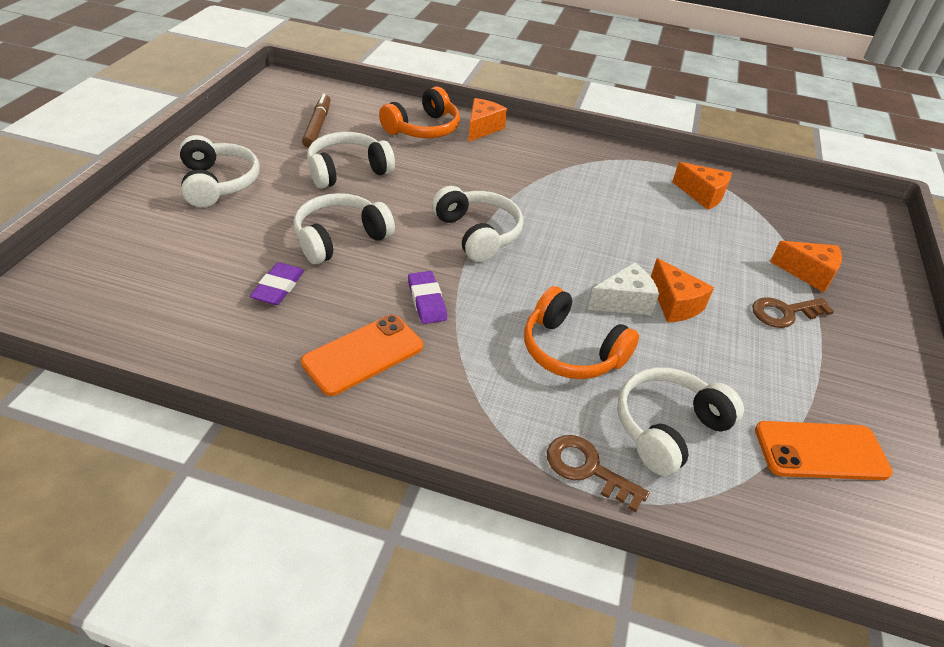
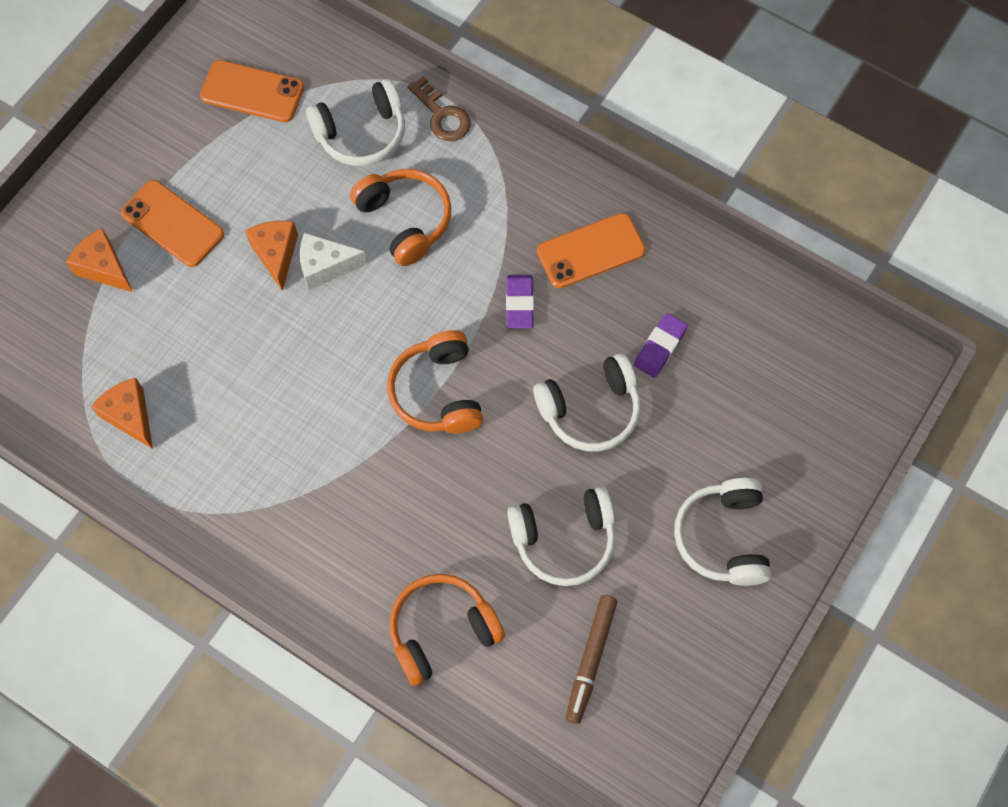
camera: 160 degrees left, 25 degrees up
white headphones [432,186,523,262] -> orange headphones [387,330,483,433]
orange cheese [469,98,507,142] -> none
brown key [752,297,834,328] -> orange phone [121,180,224,267]

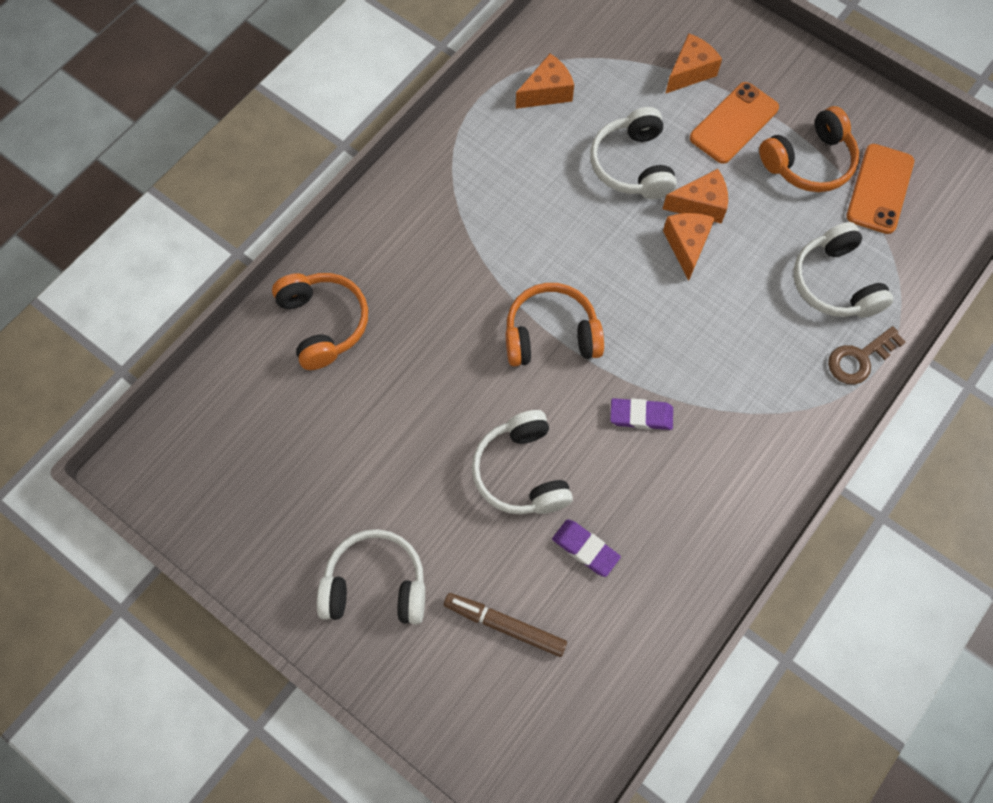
camera: 95 degrees right, 0 degrees up
white cheese [300,233,368,290] -> orange cheese [663,213,715,281]
orange headphones [350,169,451,266] -> orange headphones moved to [759,106,859,192]
white headphones [507,486,616,586] -> white headphones moved to [590,107,677,199]
orange phone [537,213,646,289] -> none
brown marker [566,595,617,724] -> brown marker moved to [444,593,567,657]

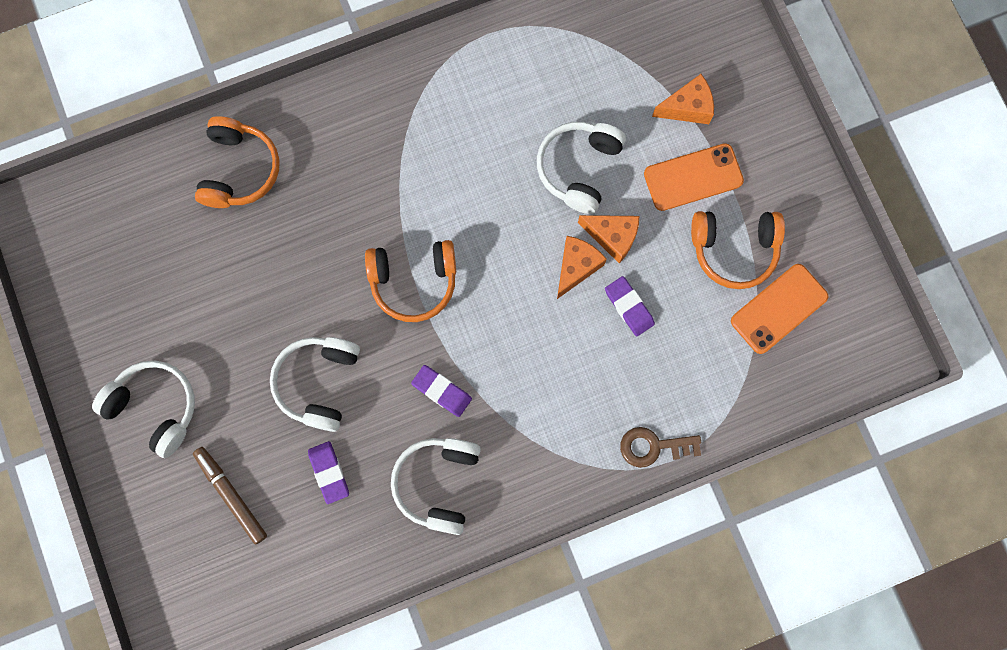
camera: 30 degrees right, 10 degrees up
orange headphones [506,283,604,366] -> orange headphones turned 150 degrees clockwise [365,240,456,322]
orange cheese [516,54,574,109] -> none
white headphones [794,222,893,318] -> white headphones moved to [391,438,481,535]
none -> purple eraser [605,276,655,336]

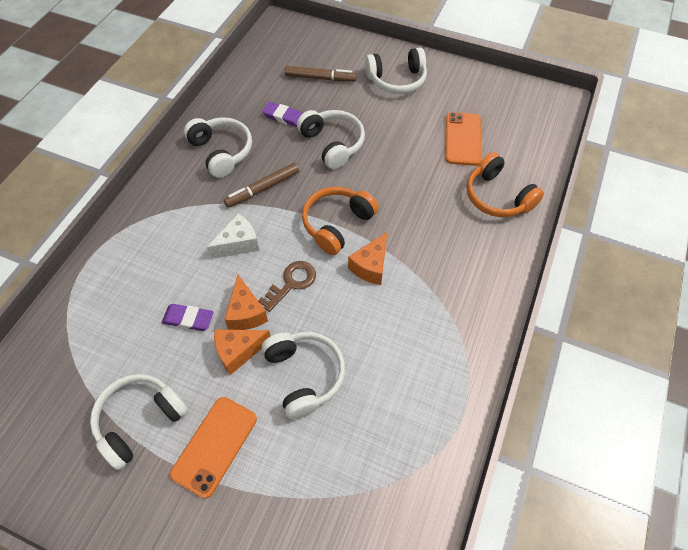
camera: 135 degrees right, 20 degrees down
purple eraser [411,365,472,417] -> brown marker [224,163,299,208]
brown key [620,427,701,468] -> brown key moved to [258,261,316,312]
orange cheese [652,74,714,124] -> orange cheese moved to [348,232,387,285]
orange headphones [691,211,785,289] -> white headphones [90,374,188,470]
orange phone [731,264,828,354] -> orange phone moved to [446,112,482,166]
none -> white cheese [207,214,259,259]

